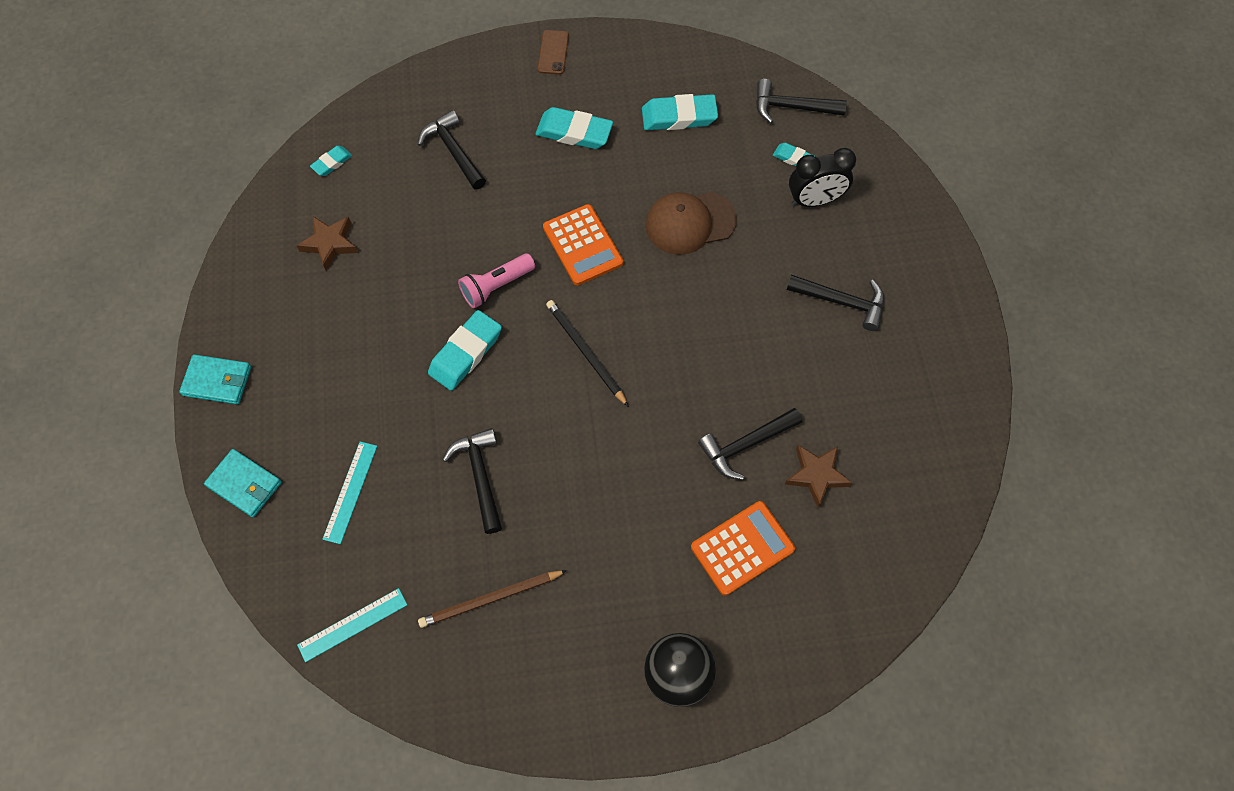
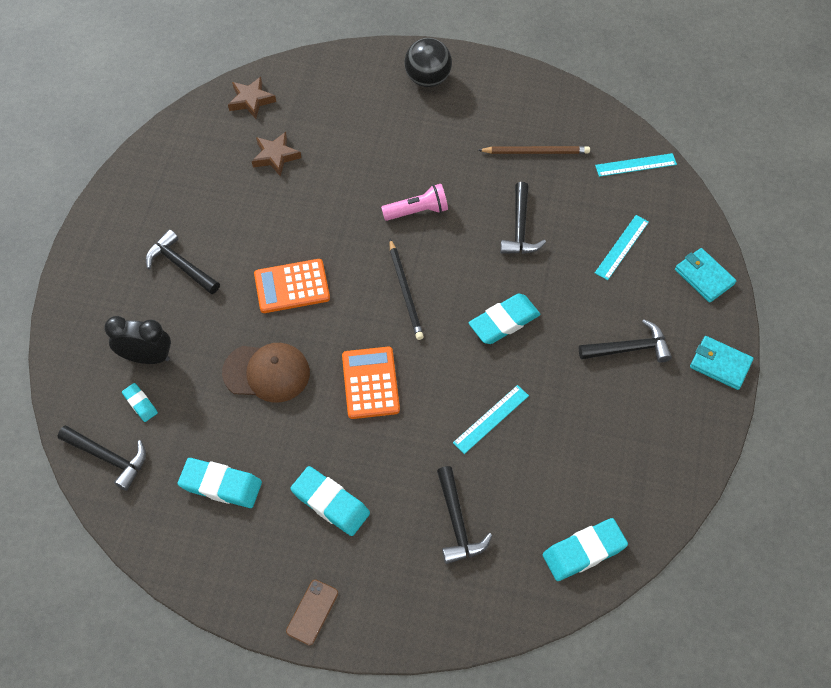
camera: 160 degrees left, 5 degrees down
brown star [296,217,358,270] -> brown star moved to [228,77,276,119]
turquoise eraser [310,146,352,176] -> turquoise eraser [543,518,628,581], size x1.85
pink flashlight [458,254,535,308] -> pink flashlight moved to [381,184,448,221]
orange calculator [691,501,795,596] -> orange calculator moved to [254,259,330,313]
black hammer [698,408,802,480] -> black hammer moved to [579,319,672,363]
none -> turquoise ruler [453,385,529,454]

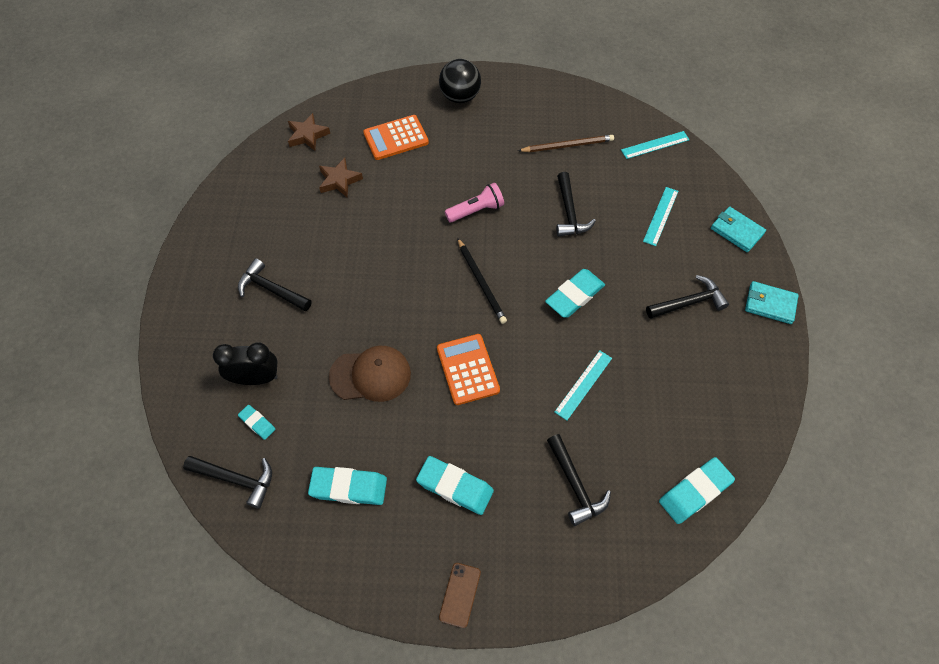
camera: 10 degrees left, 0 degrees up
orange calculator [254,259,330,313] -> orange calculator moved to [363,115,429,160]

